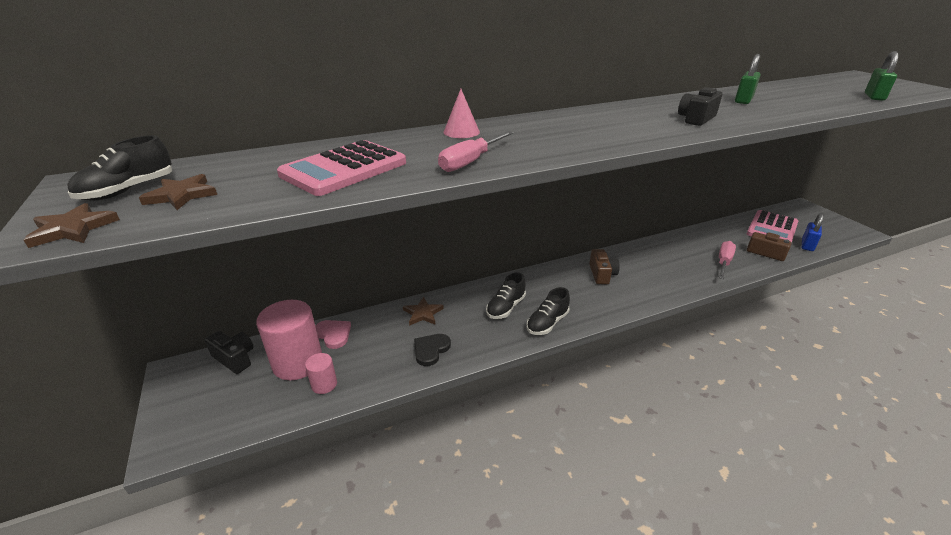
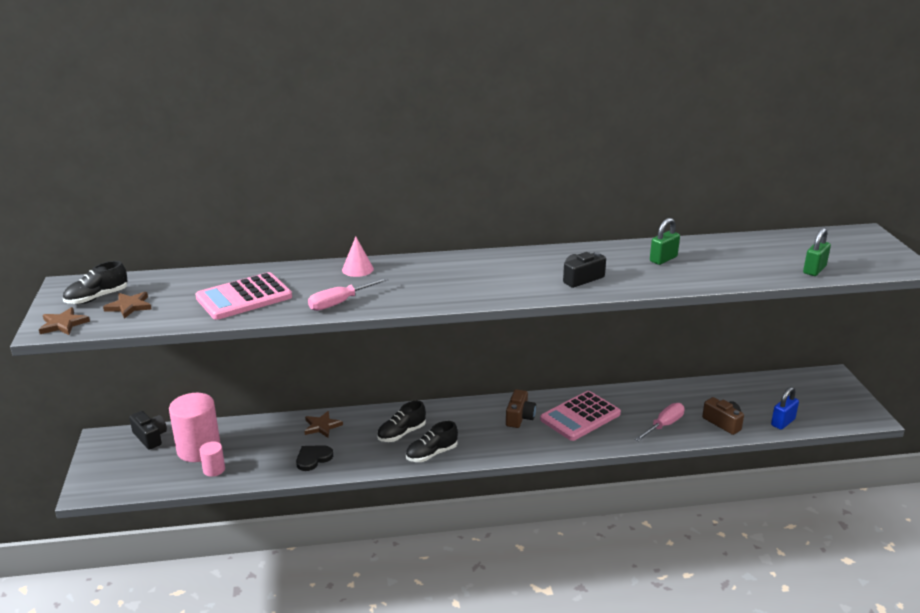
camera: 15 degrees right, 5 degrees down
pink heart [315,320,351,349] -> none
pink calculator [747,210,798,243] -> pink calculator moved to [540,391,621,441]

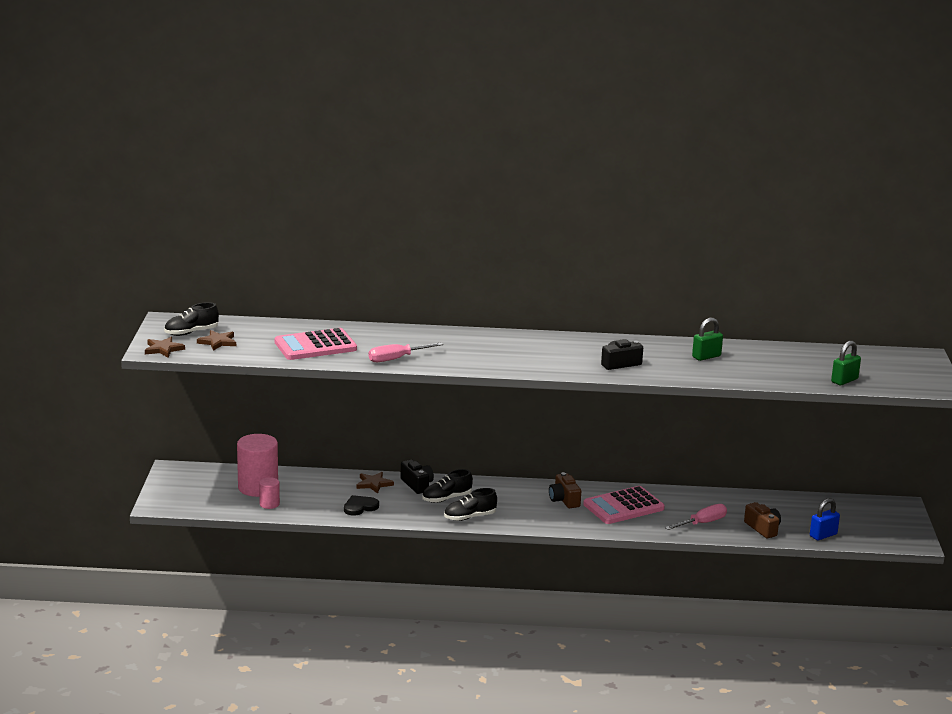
camera: 10 degrees right, 5 degrees down
black camera [129,411,167,450] -> black camera moved to [400,460,434,494]
pink cone [342,237,374,277] -> none
brown camera [506,389,536,428] -> brown camera turned 135 degrees clockwise [549,472,581,508]

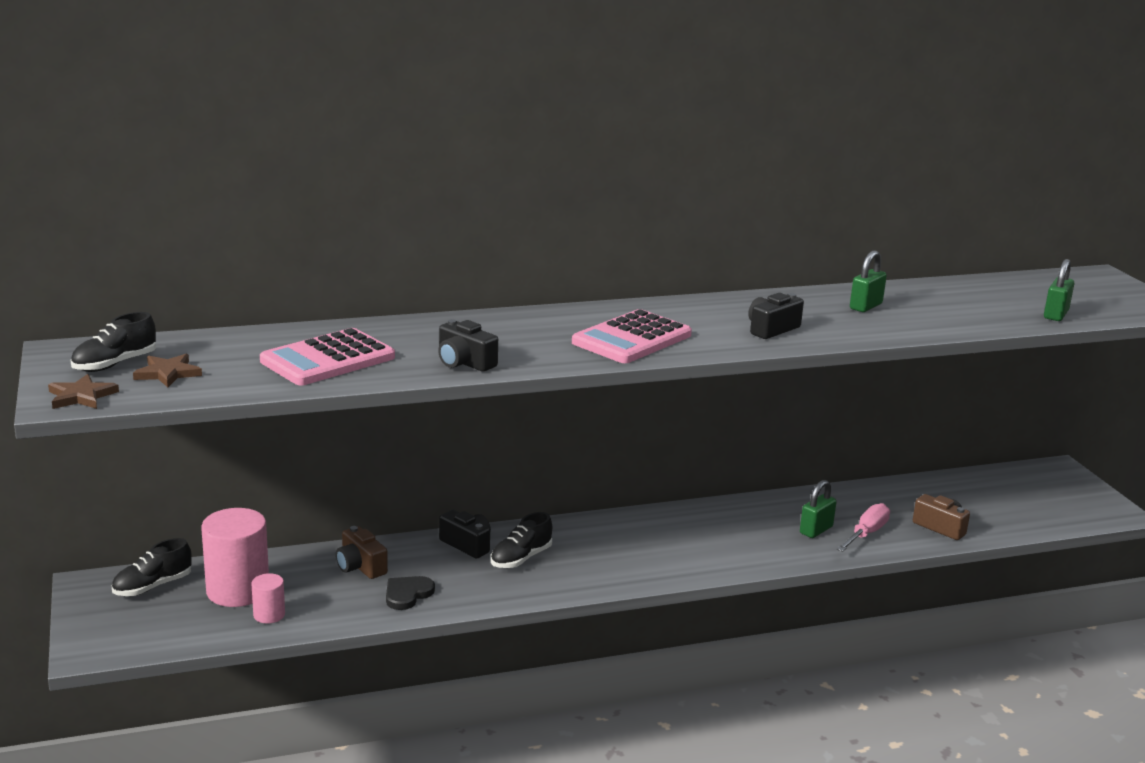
camera: 20 degrees left, 0 degrees up
brown star [356,472,394,494] -> none
pink screwdriver [369,343,443,362] -> black camera [438,319,498,372]
black shoe [444,488,497,521] -> black shoe moved to [112,538,192,596]
brown camera [549,472,581,508] -> brown camera moved to [336,526,388,579]
pink calculator [583,486,665,524] -> pink calculator moved to [572,309,692,363]
blue padlock [810,498,840,540] -> none
none -> green padlock [800,480,836,538]

